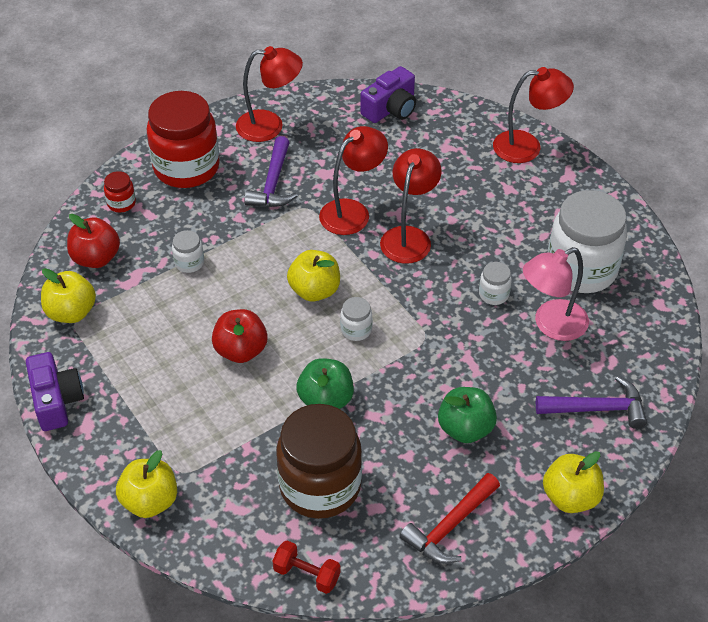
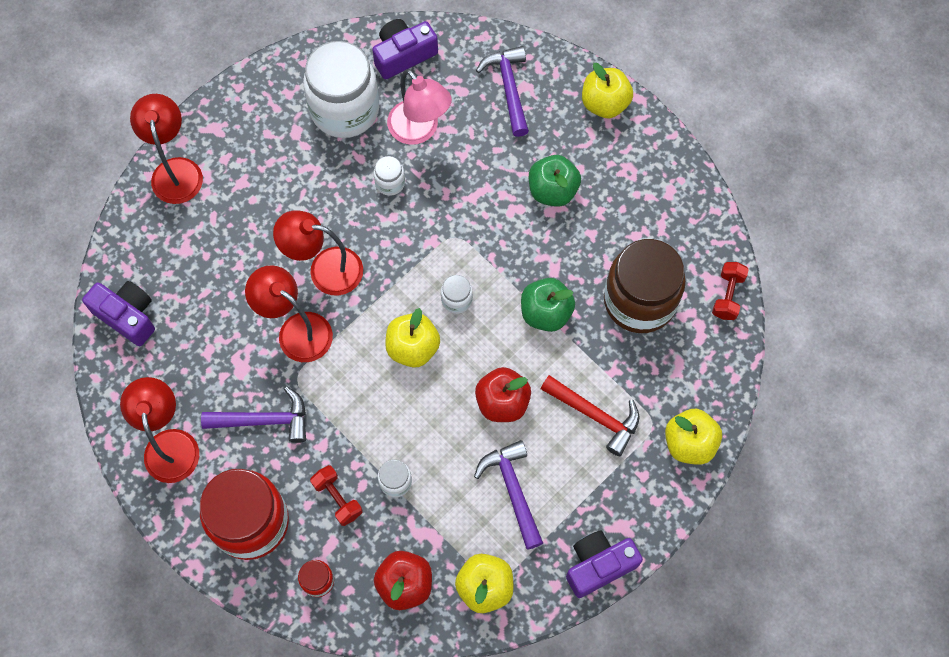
camera: 100 degrees left, 20 degrees up
red hammer [400,473,500,564] -> red hammer moved to [541,375,640,456]
none -> red dumbbell [310,465,363,526]
none -> purple camera [372,19,438,79]
none -> purple hammer [474,440,543,550]

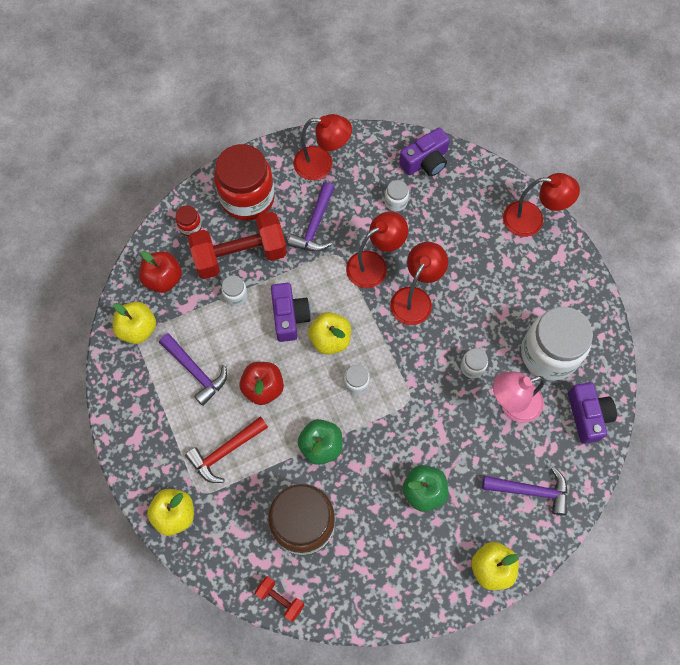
camera: 110 degrees right, 0 degrees up
red dumbbell [310,465,363,526] -> red dumbbell [188,212,287,279], size x2.16
purple hammer [474,440,543,550] -> purple hammer turned 45 degrees clockwise [159,333,227,406]
purple camera [566,531,643,598] -> purple camera moved to [271,283,311,342]
none -> white jar [385,180,409,211]

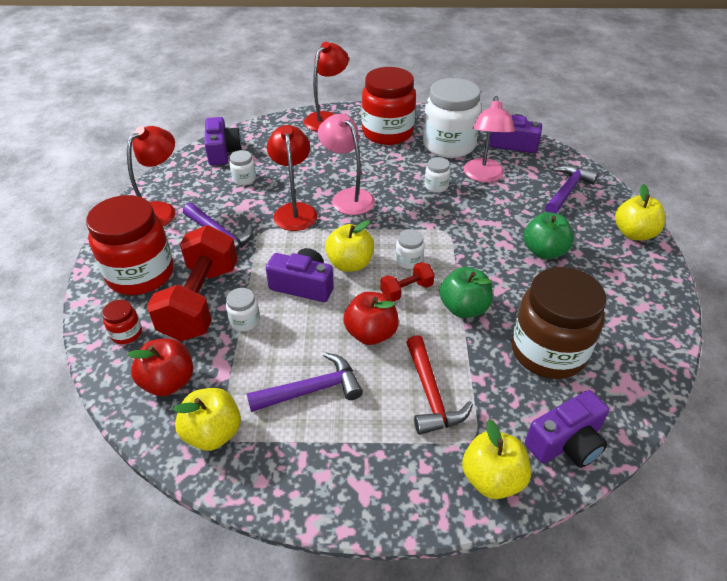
camera: 65 degrees left, 25 degrees down
red dumbbell [255,576,305,621] -> red dumbbell moved to [380,262,435,302]
red lamp [390,242,448,325] -> pink lamp [318,114,375,215]
none -> red jar [362,67,416,145]
none -> purple camera [525,390,609,468]

